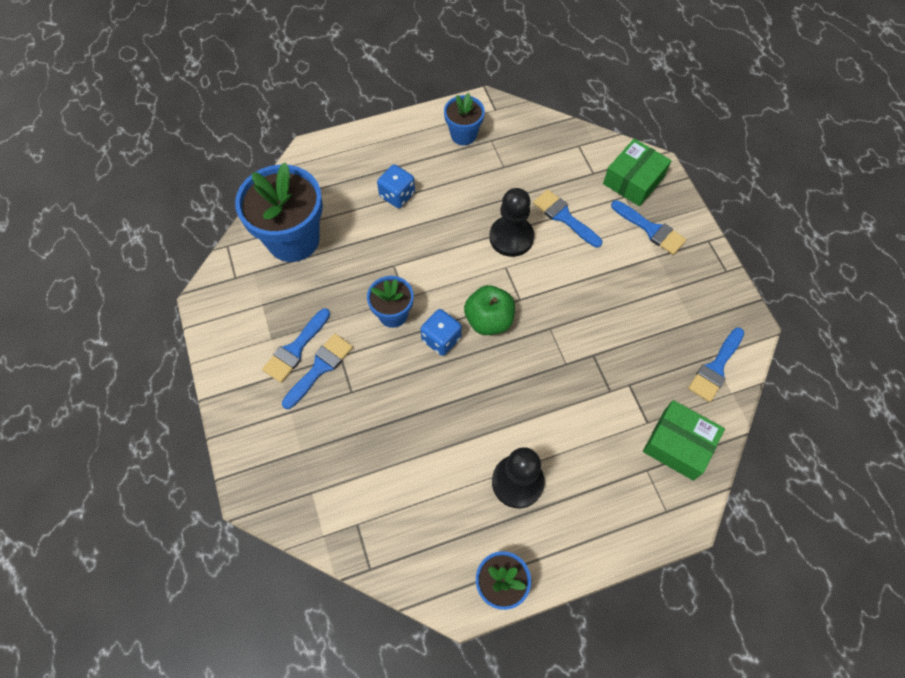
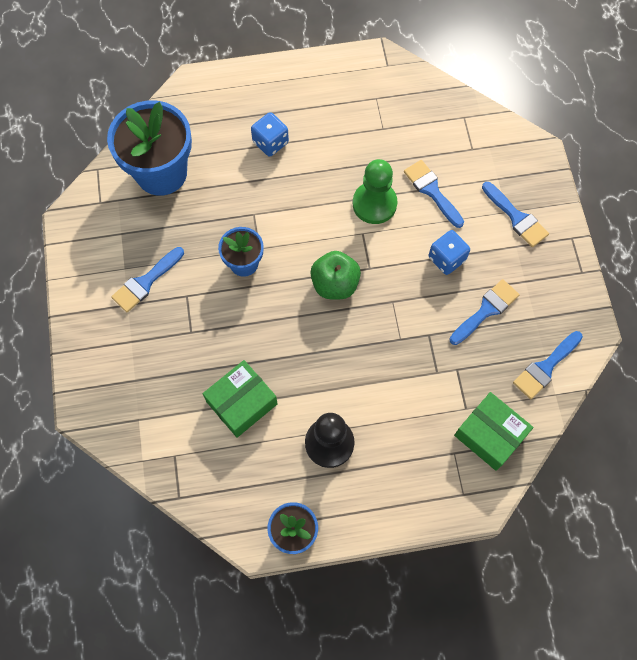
camera: 10 degrees right, 5 degrees up
blue brush [282,334,353,409] -> blue brush moved to [450,279,520,345]
blue dice [420,309,462,356] -> blue dice moved to [428,230,470,275]
blue flower pot [444,93,485,145] -> none
black pawn [489,188,534,257] -> green pawn [353,159,397,224]
green box [603,138,672,206] -> green box moved to [203,360,278,438]

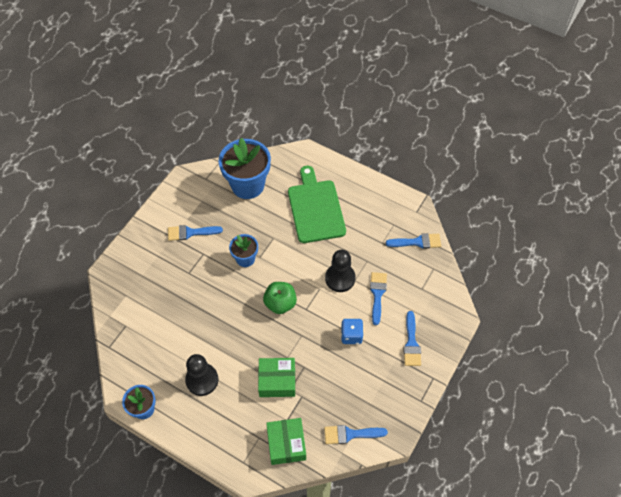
camera: 40 degrees right, 10 degrees down
green box [203,360,278,438] -> green box moved to [258,358,295,397]
blue dice [251,112,289,157] -> green cutting board [288,166,346,243]
green pawn [353,159,397,224] -> black pawn [325,250,356,292]
blue brush [450,279,520,345] -> blue brush moved to [386,233,441,249]

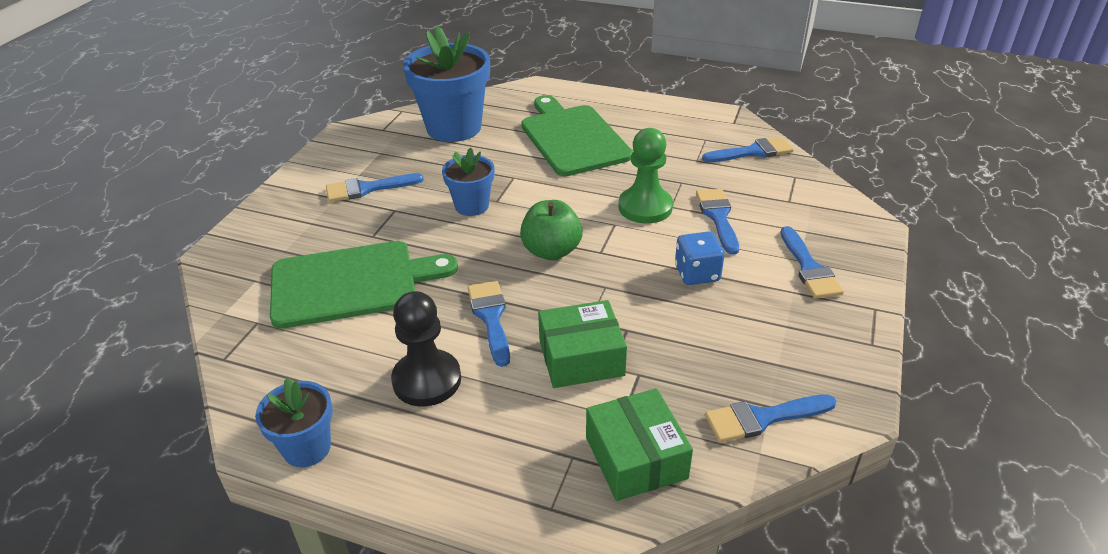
camera: 10 degrees left, 20 degrees down
black pawn [325,250,356,292] -> green pawn [619,128,673,223]
none -> green cutting board [270,241,458,329]
none -> blue brush [468,281,510,367]

